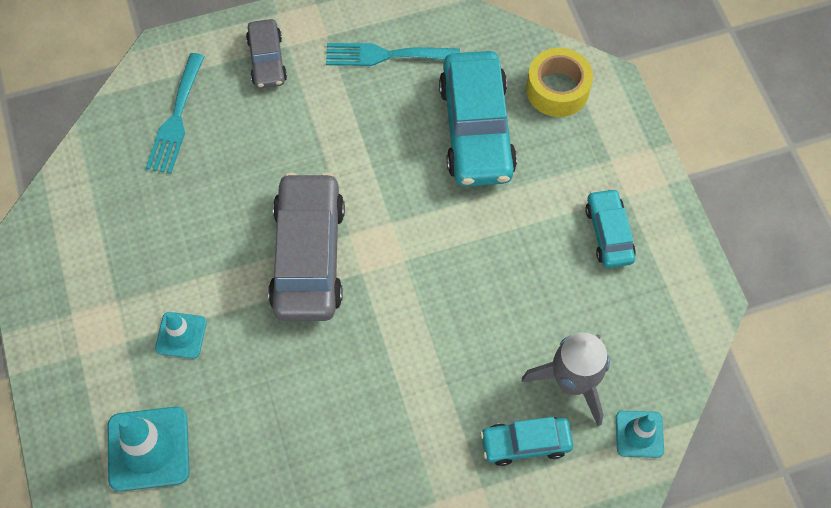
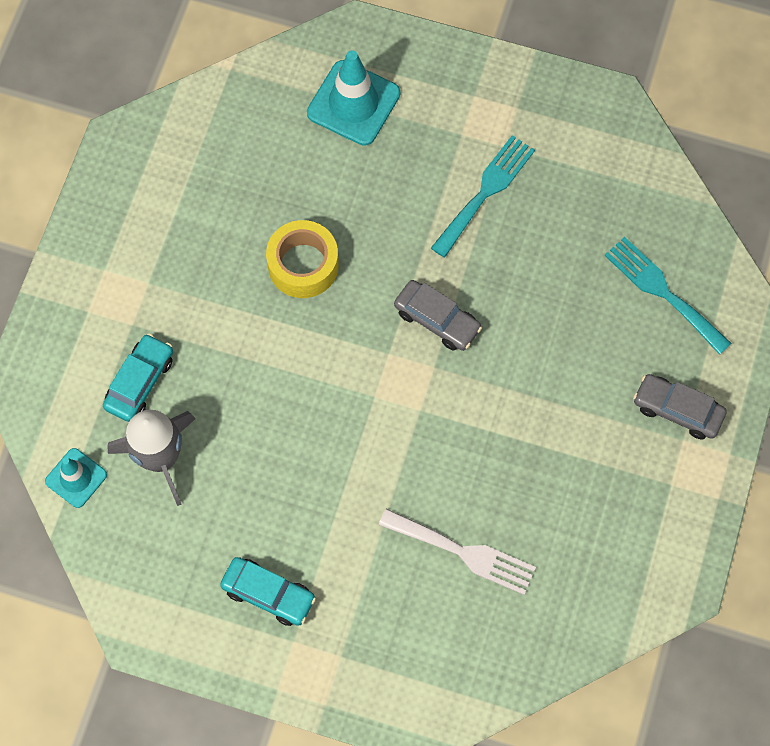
camera: 125 degrees right, 5 degrees up
turquoise traffic cone [155,312,207,359] -> none
grey car [268,172,345,321] -> grey car [394,280,482,351], size x0.54
turquoise fork [326,43,460,66] -> turquoise fork moved to [431,135,535,258]
turquoise car [439,51,517,186] -> white fork [379,509,536,595]
yellow tape [526,48,593,117] -> yellow tape moved to [266,220,339,298]

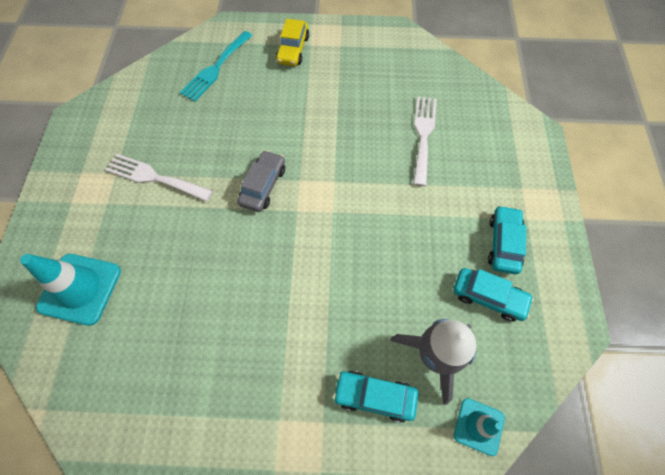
camera: 105 degrees left, 5 degrees down
yellow tape [266,220,339,298] -> none
turquoise fork [431,135,535,258] -> white fork [105,154,213,202]
grey car [633,374,727,439] -> yellow car [276,19,309,66]
none -> turquoise car [453,268,534,322]

